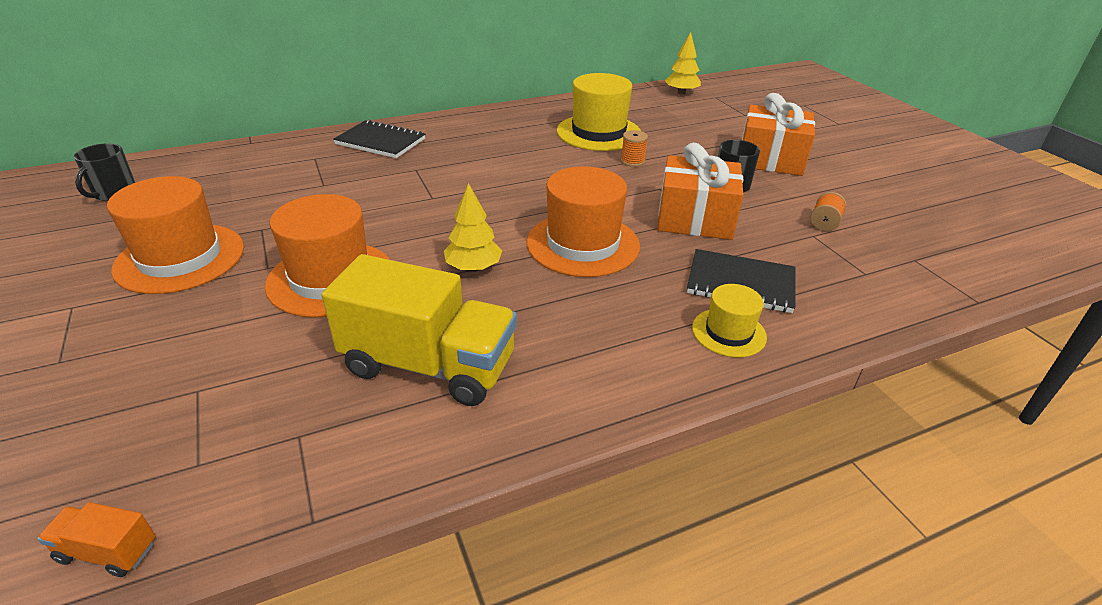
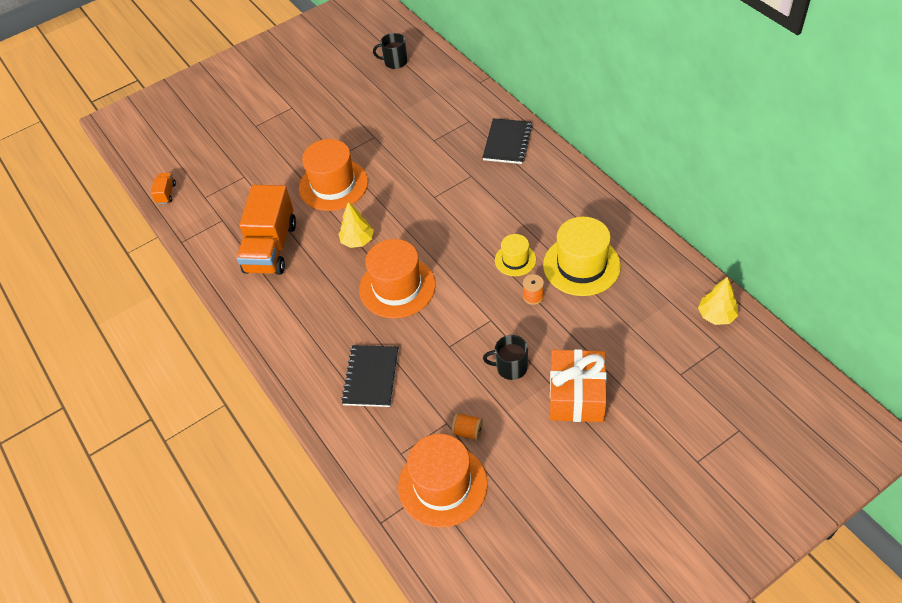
camera: 85 degrees right, 15 degrees up
orange hat [107,176,244,294] -> orange hat moved to [398,434,488,528]
yellow truck [322,254,517,406] -> orange truck [237,185,296,275]
orange gift [657,143,743,240] -> none
yellow hat [692,284,767,357] -> yellow hat moved to [495,234,536,276]

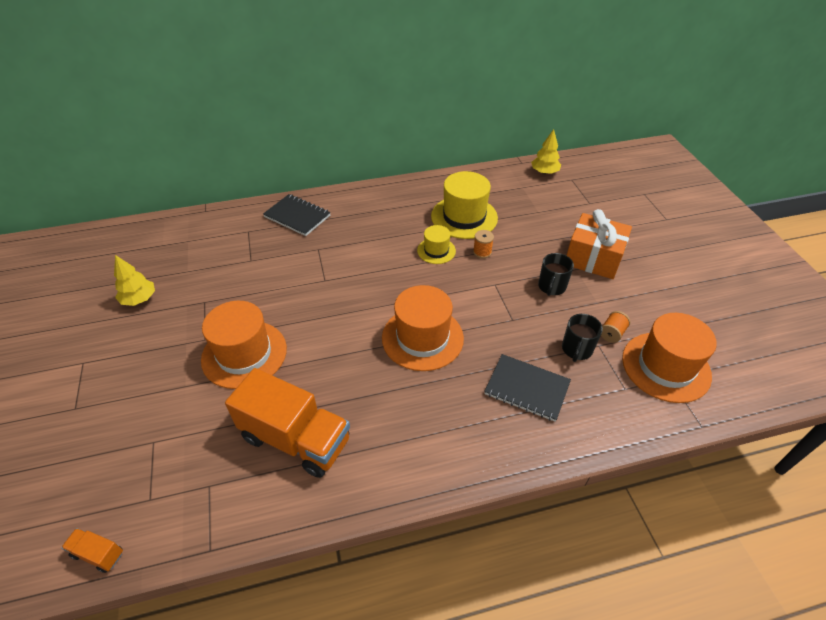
camera: 75 degrees left, 5 degrees down
yellow tree [339,202,374,248] -> yellow tree moved to [114,255,155,306]
black mug [373,33,408,69] -> black mug moved to [562,314,603,362]

